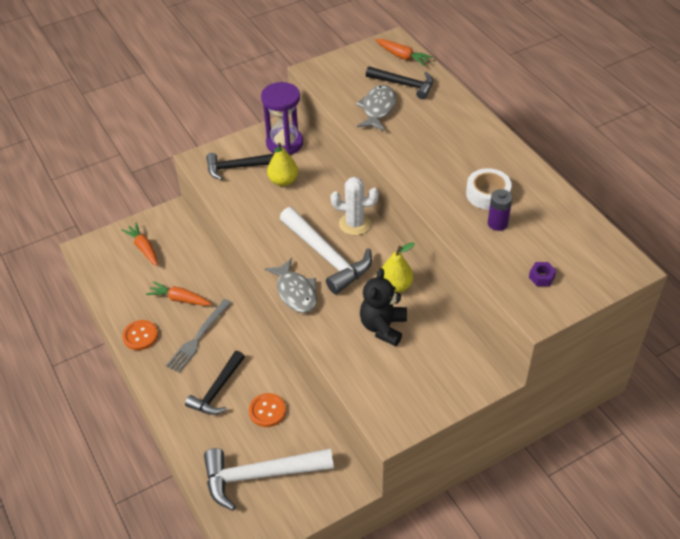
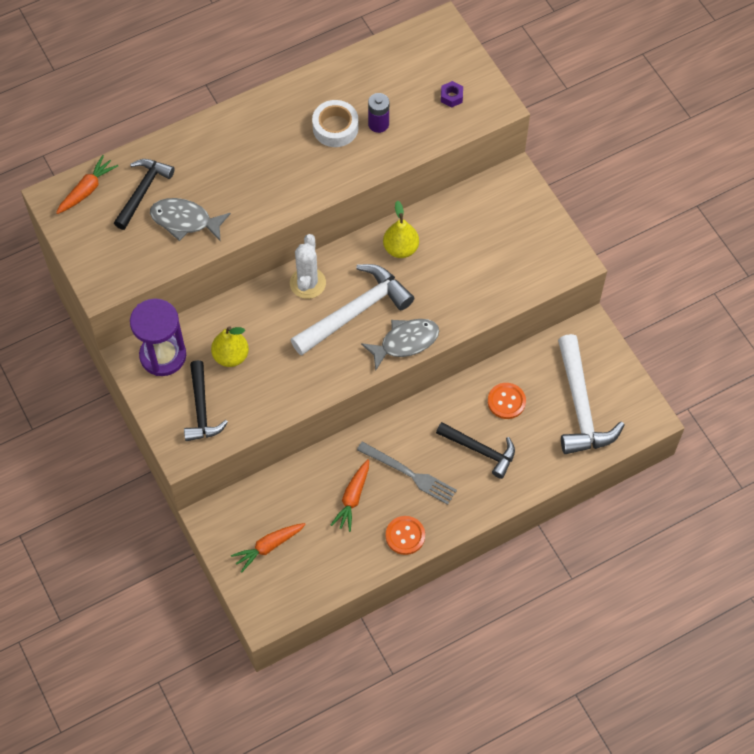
camera: 90 degrees left, 15 degrees up
black teddy bear [360,268,407,346] -> none

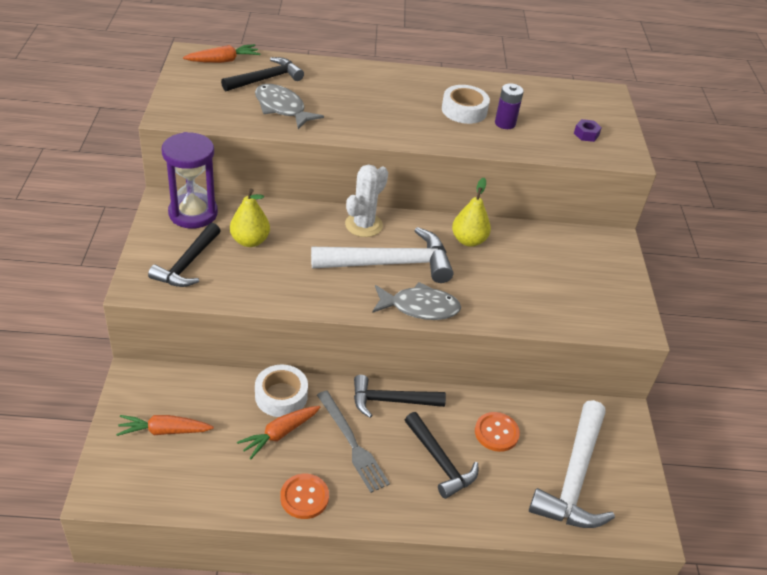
camera: 25 degrees right, 20 degrees down
none -> white tape [255,365,308,417]
none -> black hammer [354,375,446,418]

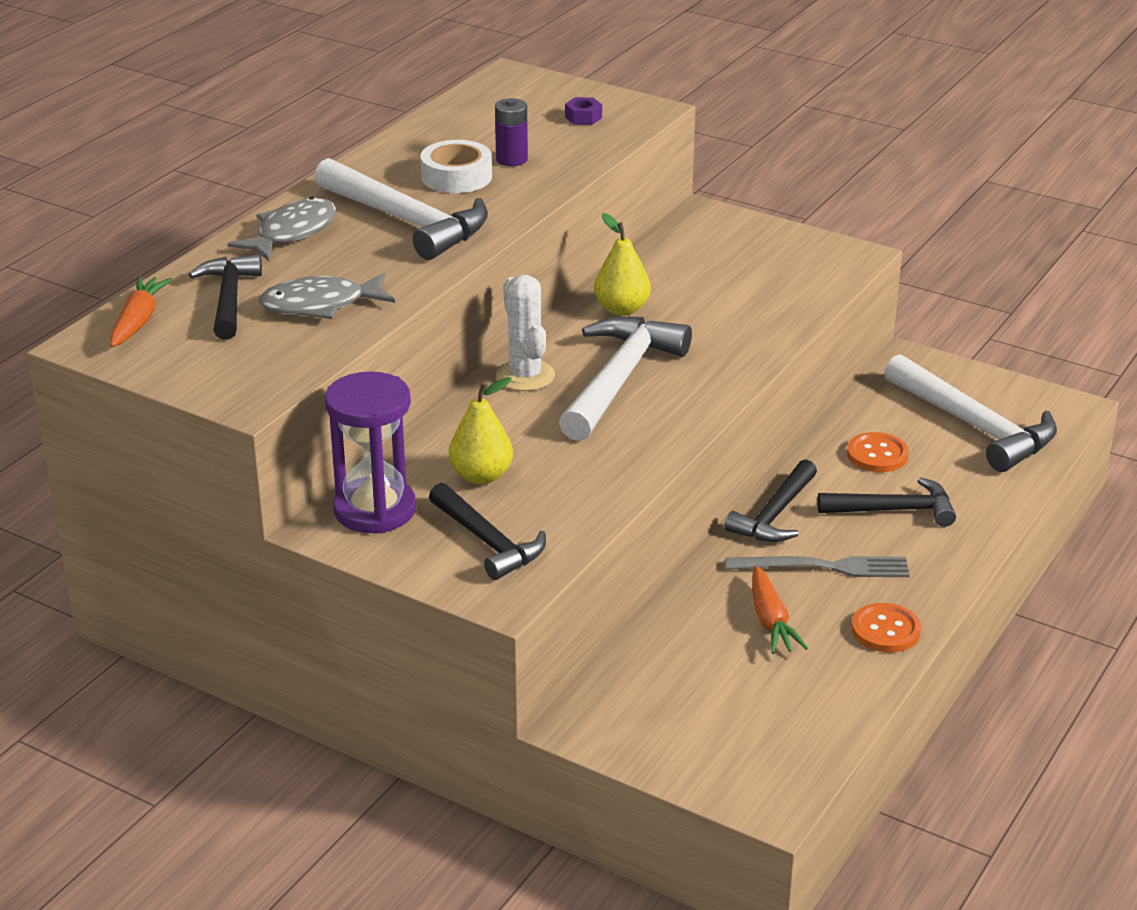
camera: 55 degrees left, 10 degrees down
orange carrot [116,415,214,436] -> none
white tape [255,365,308,417] -> none
grey fish [372,282,461,320] -> grey fish moved to [228,196,337,261]
none -> white hammer [314,158,488,260]

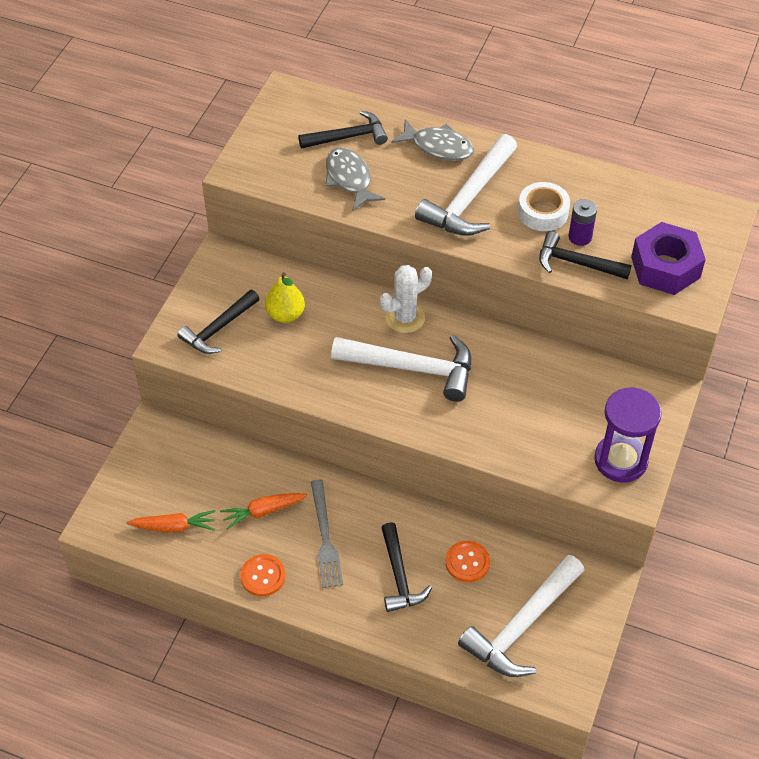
camera: 80 degrees right, 20 degrees up
orange carrot [110,276,172,347] -> orange carrot moved to [127,510,216,533]
purple hourglass [325,371,416,533] -> purple hourglass moved to [594,387,662,482]
purple nut [565,97,602,125] -> purple nut [631,222,706,295], size x2.48
yellow pear [594,213,651,316] -> none
black hammer [725,460,817,542] -> black hammer moved to [539,231,632,279]

